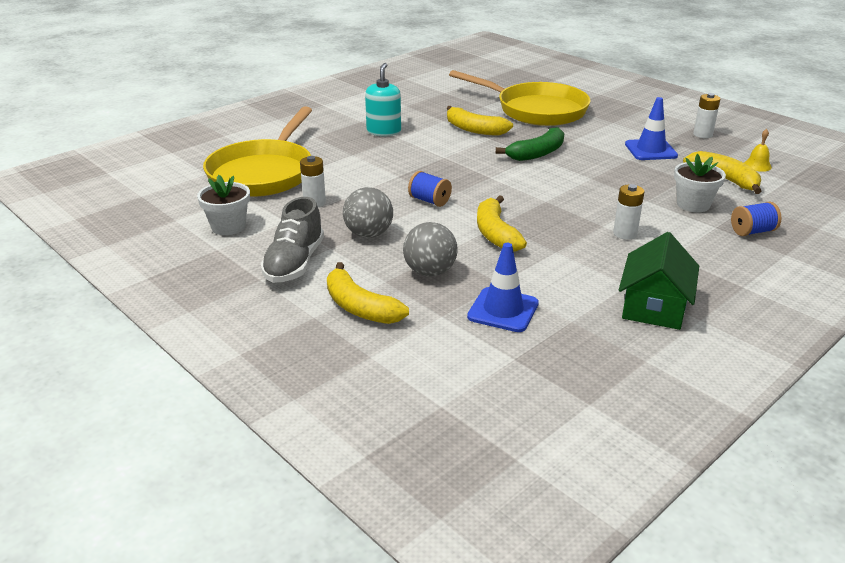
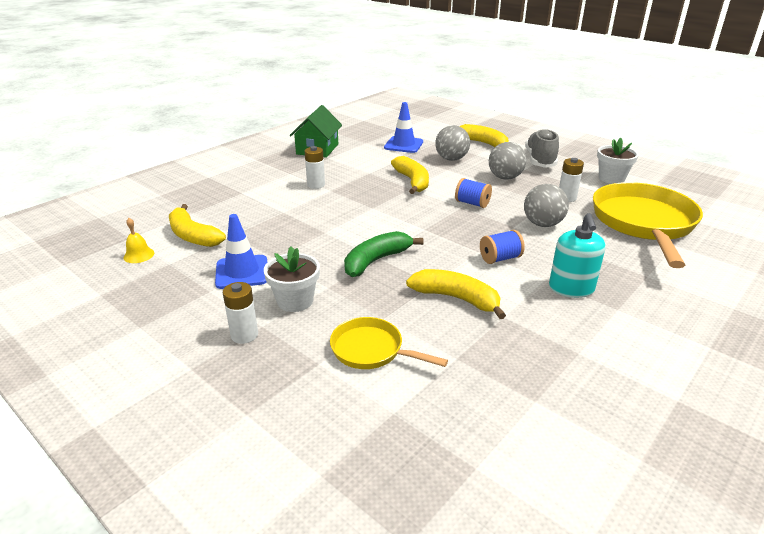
camera: 175 degrees right, 0 degrees up
yellow pan [449,70,591,126] -> yellow pan [330,317,448,369], size x0.51
white flower pot [674,154,726,212] -> white flower pot moved to [264,246,320,312]
white battery [693,93,720,138] -> white battery moved to [223,282,258,344]
blue spool [731,202,782,236] -> blue spool moved to [480,230,525,264]
none -> grey ball [524,184,569,227]

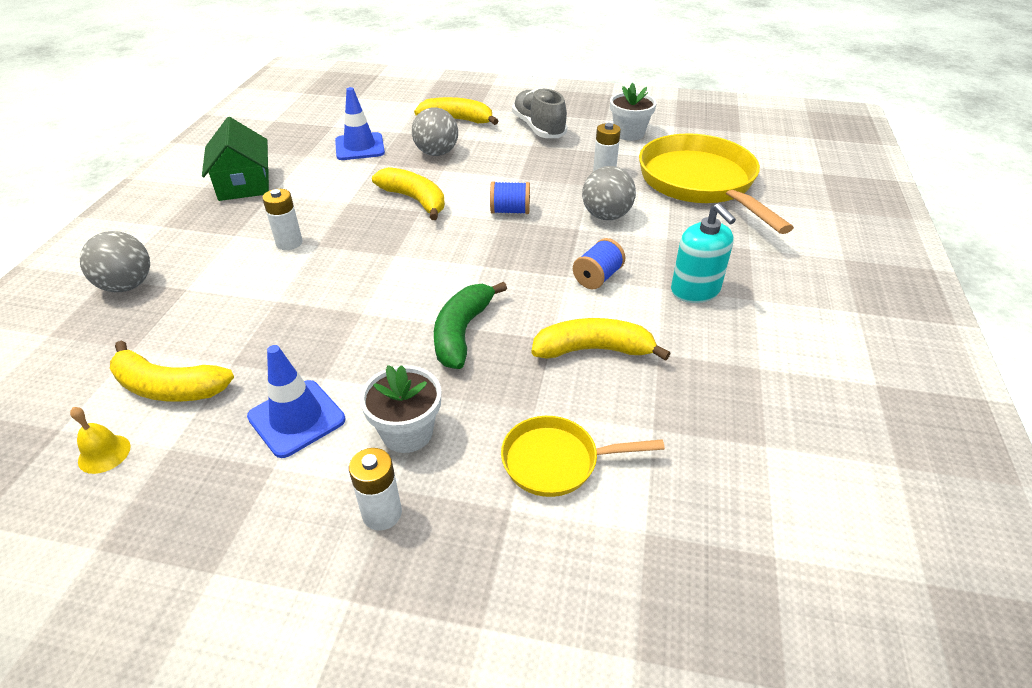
camera: 30 degrees left, 10 degrees up
grey ball [489,142,527,180] -> grey ball moved to [80,231,150,292]

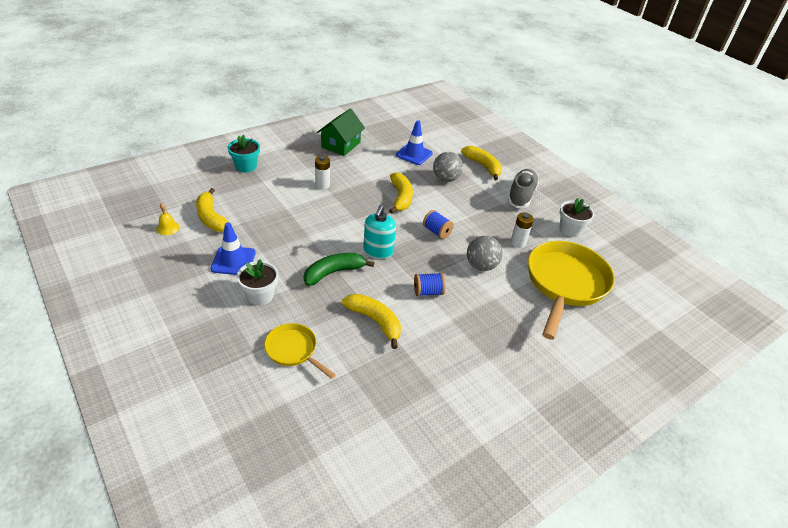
camera: 40 degrees right, 0 degrees up
grey ball [80,231,150,292] -> turquoise flower pot [228,135,260,173]
white battery [349,448,402,531] -> none
turquoise soap dispenser [671,203,736,303] -> turquoise soap dispenser moved to [363,205,396,259]

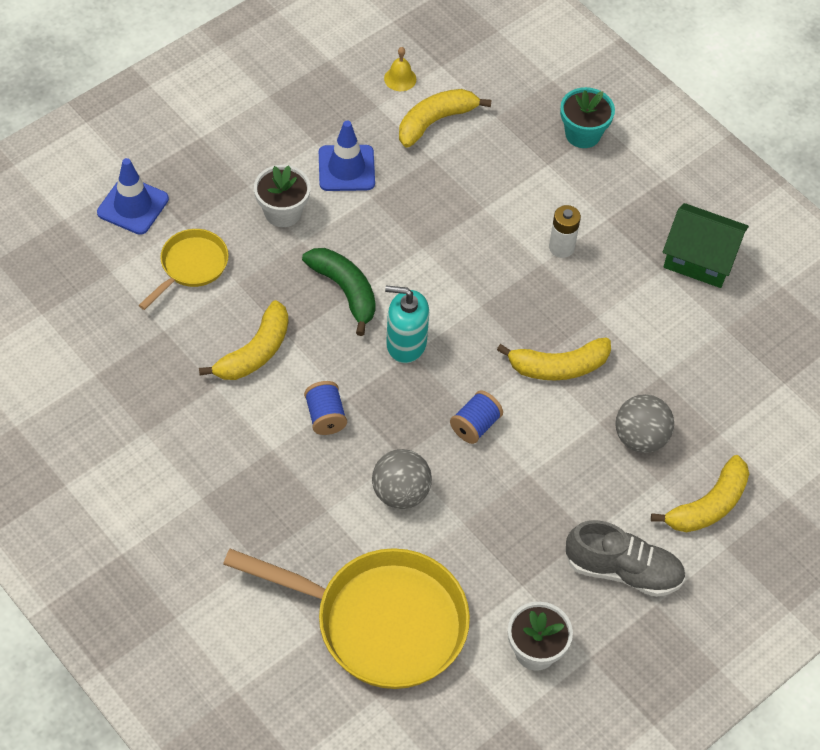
camera: 85 degrees right, 15 degrees up
blue traffic cone [396,120,433,165] -> blue traffic cone moved to [97,158,169,235]
white battery [510,213,534,248] -> none

